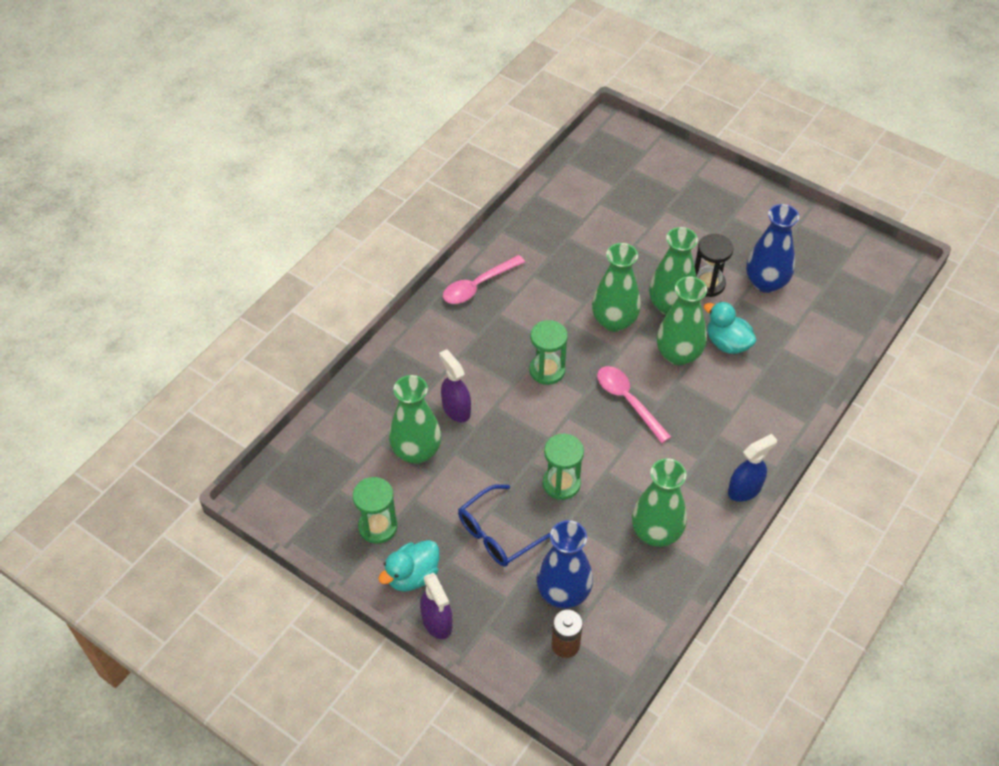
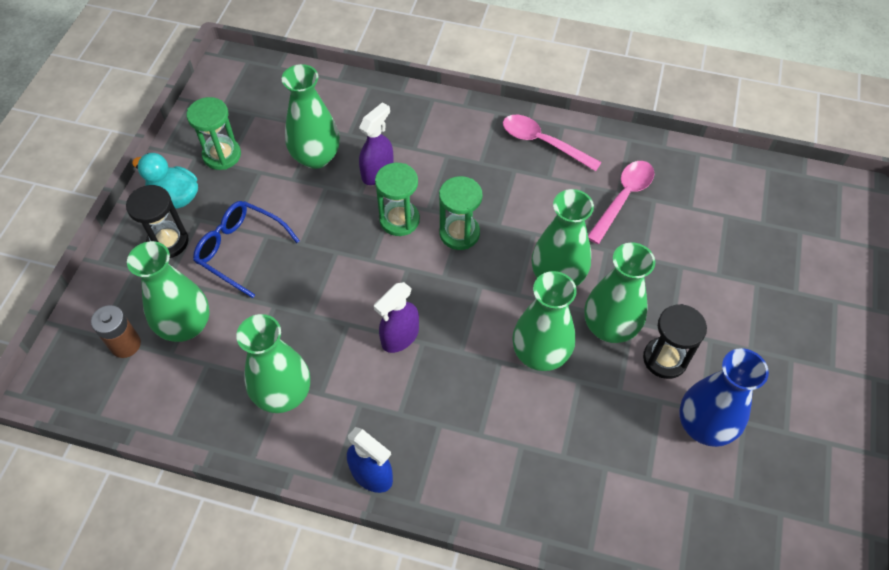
camera: 70 degrees right, 5 degrees up
purple spray bottle [420,573,452,639] -> purple spray bottle moved to [374,282,419,353]
blue vase [536,520,593,608] -> green vase [127,241,210,342]
green hourglass [543,434,584,500] -> green hourglass moved to [375,163,420,236]
pink spoon [597,366,671,443] -> pink spoon moved to [588,161,654,244]
turquoise duck [704,301,757,354] -> none
none -> black hourglass [126,185,189,258]

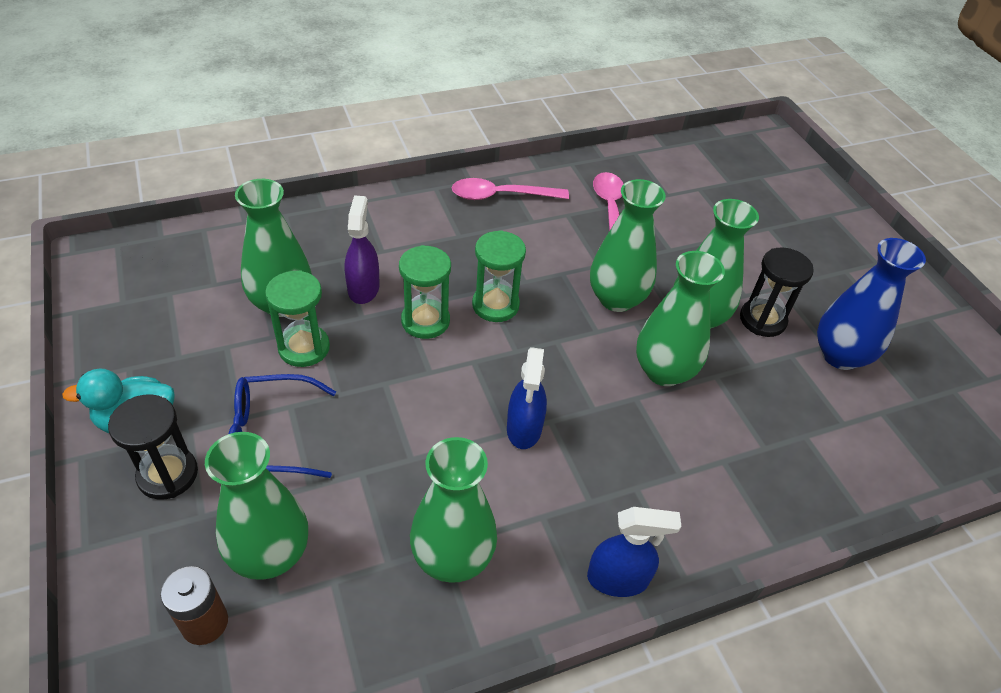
camera: 40 degrees left, 10 degrees down
green hourglass [187,97,241,170] -> green hourglass moved to [265,270,330,367]
purple spray bottle [374,282,419,353] -> blue spray bottle [507,347,547,449]

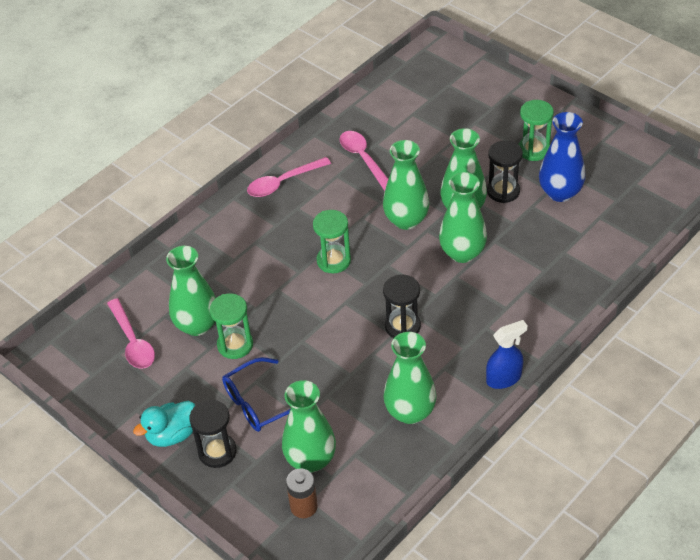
camera: 20 degrees left, 0 degrees up
purple spray bottle [345,195,380,304] -> none
green hourglass [399,245,451,339] -> green hourglass moved to [518,100,554,161]
blue spray bottle [507,347,547,449] -> black hourglass [383,275,421,338]
none -> pink spoon [107,298,155,369]

